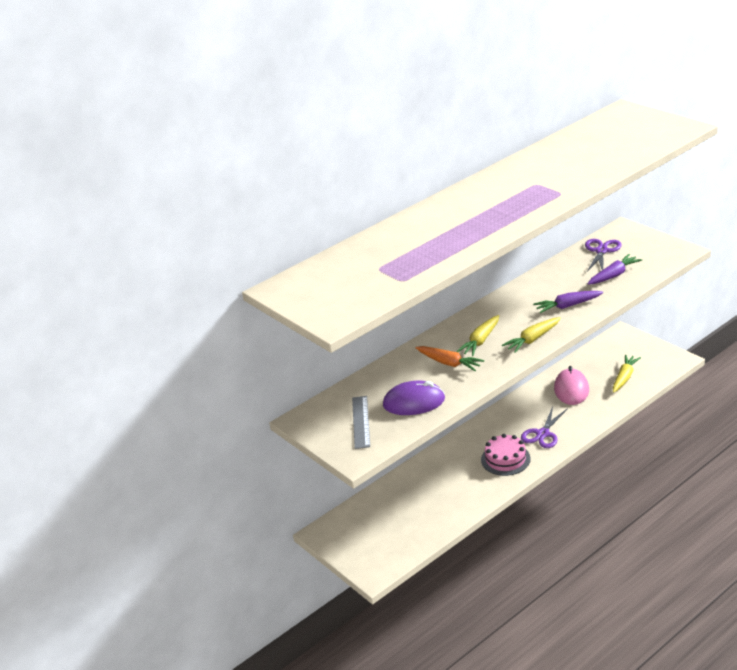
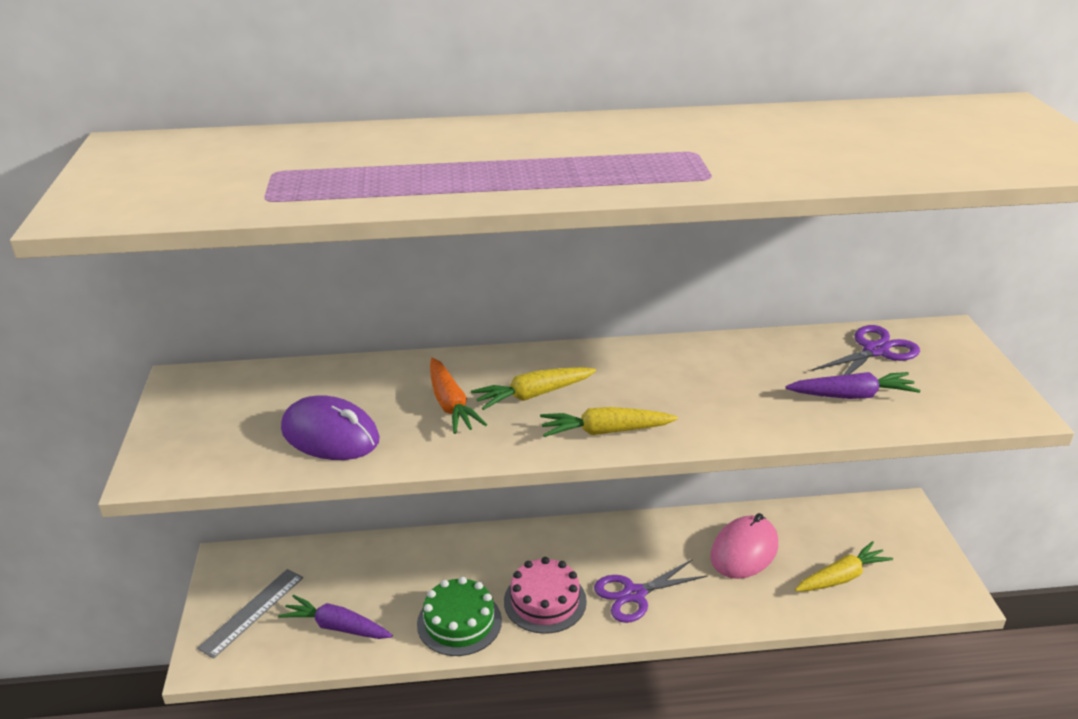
camera: 30 degrees right, 0 degrees up
grey ruler [352,396,370,449] -> grey ruler moved to [197,569,303,659]
purple carrot [533,291,603,313] -> purple carrot moved to [278,595,393,639]
none -> green cake [417,577,502,656]

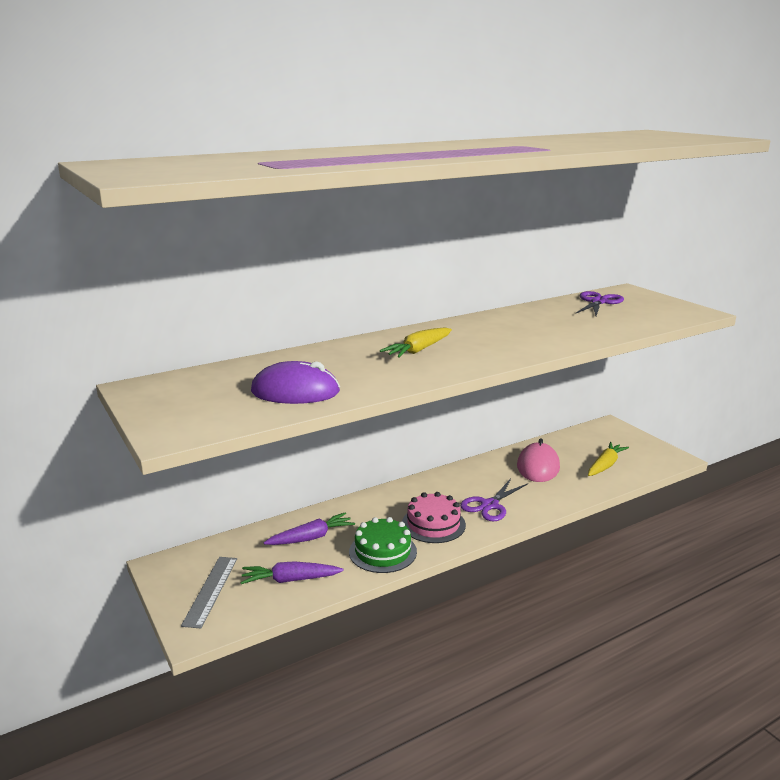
camera: 25 degrees left, 10 degrees down
orange carrot [430,358,487,434] -> none
yellow carrot [540,407,678,437] -> none
purple carrot [785,372,920,399] -> purple carrot moved to [264,512,355,545]

